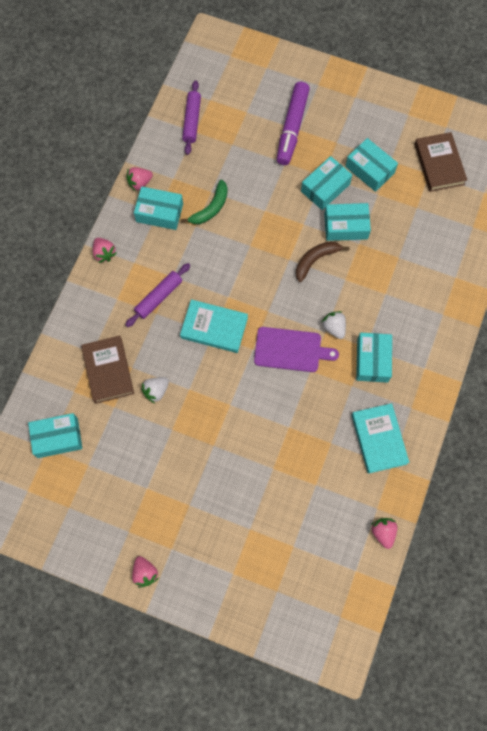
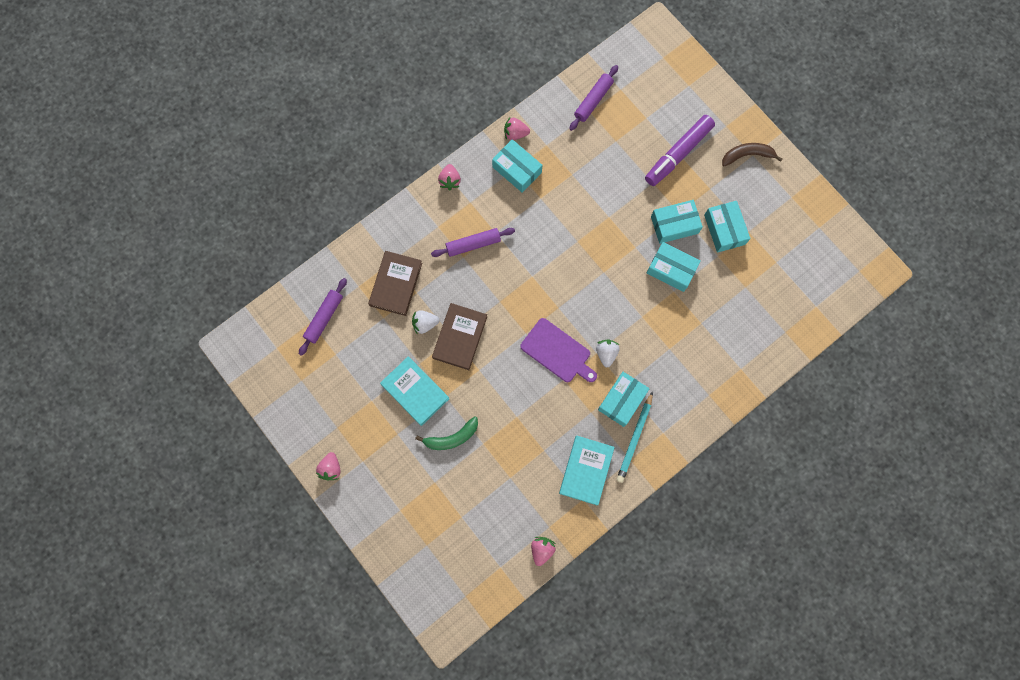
camera: 30 degrees right, 5 degrees up
turquoise box [28,413,82,458] -> purple rolling pin [299,278,347,356]
turquoise book [180,299,248,353] -> turquoise book moved to [380,356,449,426]
green banana [181,180,228,224] -> green banana moved to [415,416,478,450]
brown banana [296,241,350,282] -> brown banana moved to [722,143,783,166]
brown book [414,132,467,192] -> brown book moved to [432,303,487,370]
none -> turquoise pencil [616,391,653,483]

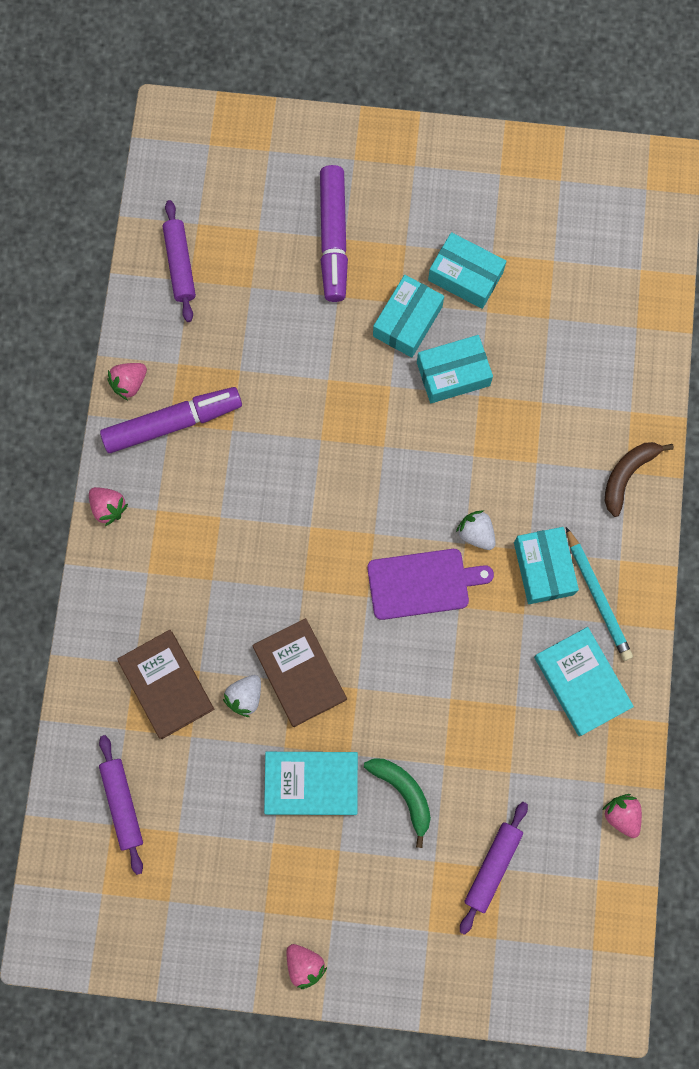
camera: 45 degrees left, 0 degrees up
green banana [415,416,478,450] -> green banana turned 60 degrees counterclockwise [364,759,431,848]
purple rolling pin [431,228,515,257] -> purple rolling pin moved to [460,802,528,935]
turquoise box [492,139,542,193] -> purple marker [100,387,242,453]
brown banana [722,143,783,166] -> brown banana moved to [605,442,674,517]

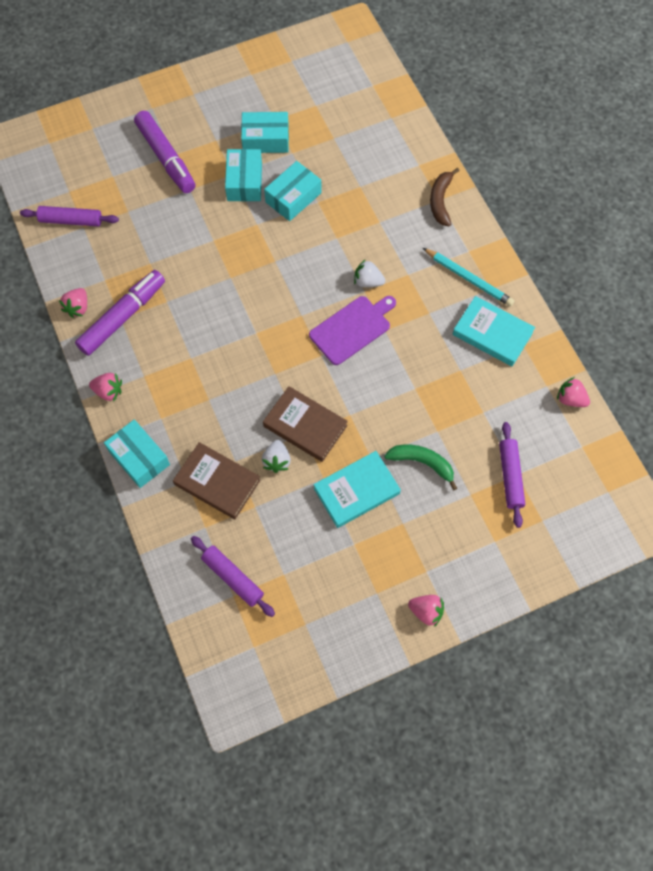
camera: 30 degrees left, 10 degrees down
purple rolling pin [163,200,196,322] -> purple rolling pin turned 45 degrees counterclockwise [20,206,119,226]
turquoise box [514,527,579,604] -> turquoise box moved to [104,420,170,488]

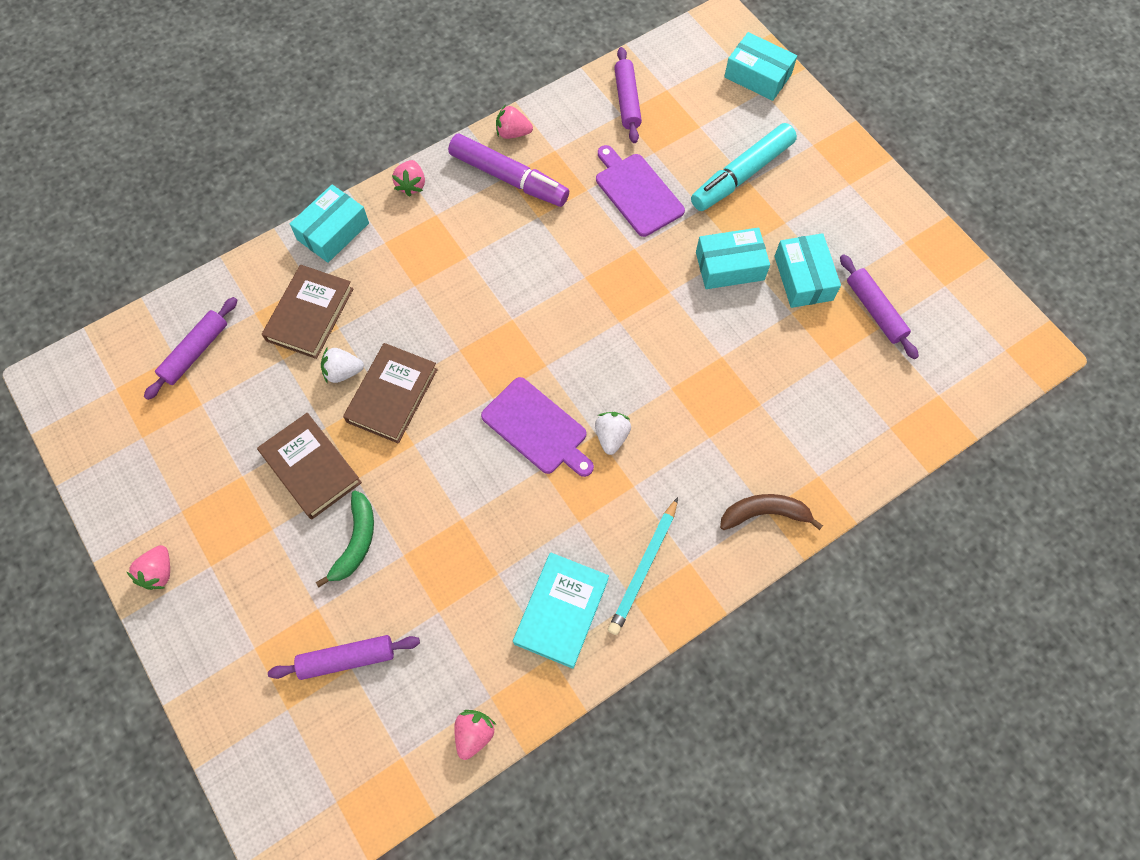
camera: 80 degrees right, 0 degrees up
purple marker [134,111,196,193] -> turquoise marker [691,123,797,211]
turquoise box [264,161,321,221] -> turquoise box moved to [724,32,797,101]
turquoise book [314,451,401,528] -> brown book [257,413,362,519]
none -> purple cutting board [596,145,685,237]
none -> purple rolling pin [840,254,919,359]

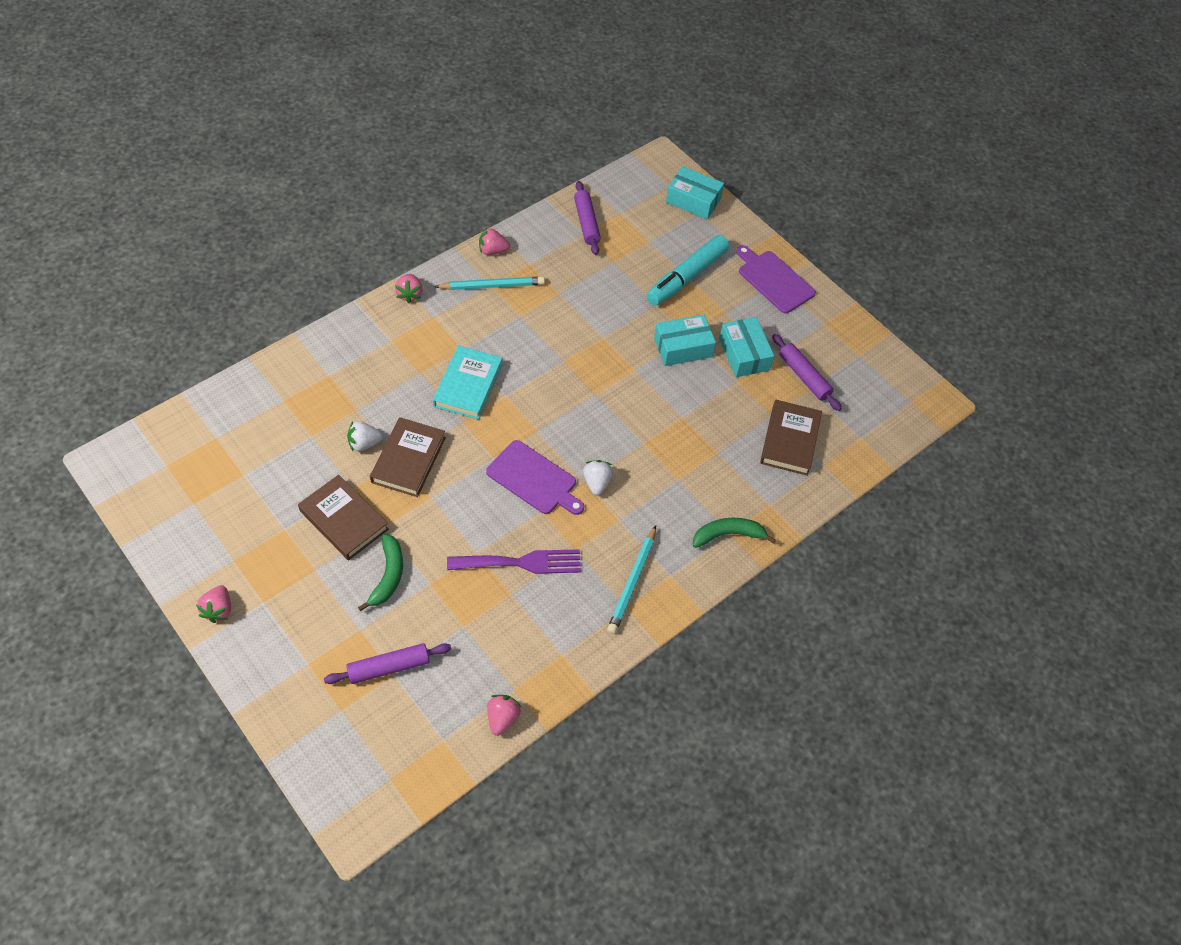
camera: 10 degrees left, 10 degrees down
purple rolling pin [144,297,237,400] -> none
brown book [262,265,354,359] -> brown book moved to [760,400,822,476]
turquoise box [290,184,369,263] -> none
purple marker [448,133,569,207] -> turquoise pencil [434,276,545,290]
turquoise book [513,553,609,669] -> turquoise book moved to [433,345,503,420]
purple cutting board [596,145,685,237] -> purple cutting board moved to [736,245,816,313]
brown banana [720,494,823,530] -> green banana [693,518,776,548]
none -> purple fork [447,549,581,574]

